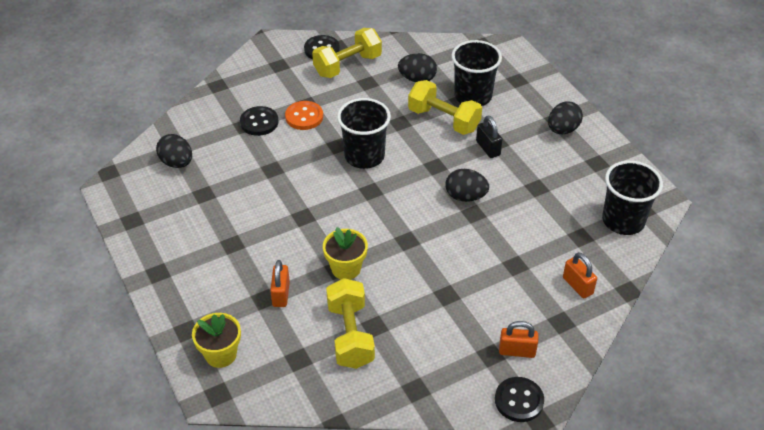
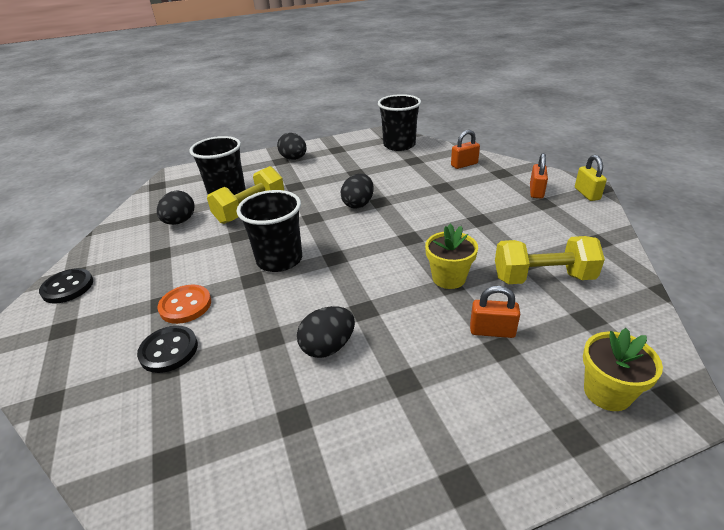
camera: 80 degrees left, 10 degrees down
black egg [156,134,192,168] -> black egg moved to [297,306,355,358]
yellow dumbbell [312,28,382,78] -> none
black padlock [476,116,502,158] -> none
black button [495,377,544,422] -> yellow padlock [575,155,607,201]

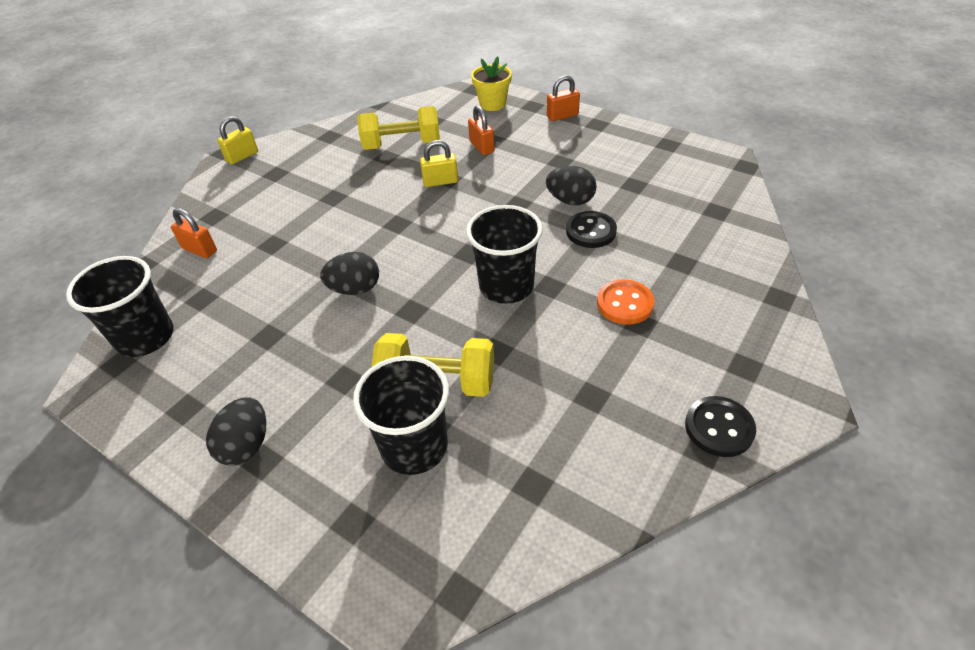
camera: 125 degrees left, 10 degrees up
black button [137,326,198,373] -> black button moved to [566,211,617,248]
black egg [157,190,194,225] -> none
yellow flower pot [425,224,478,289] -> yellow padlock [420,140,458,187]
yellow dumbbell [495,236,605,284] -> yellow dumbbell turned 60 degrees counterclockwise [357,106,440,150]
orange padlock [530,153,548,198] -> orange padlock moved to [547,75,580,121]

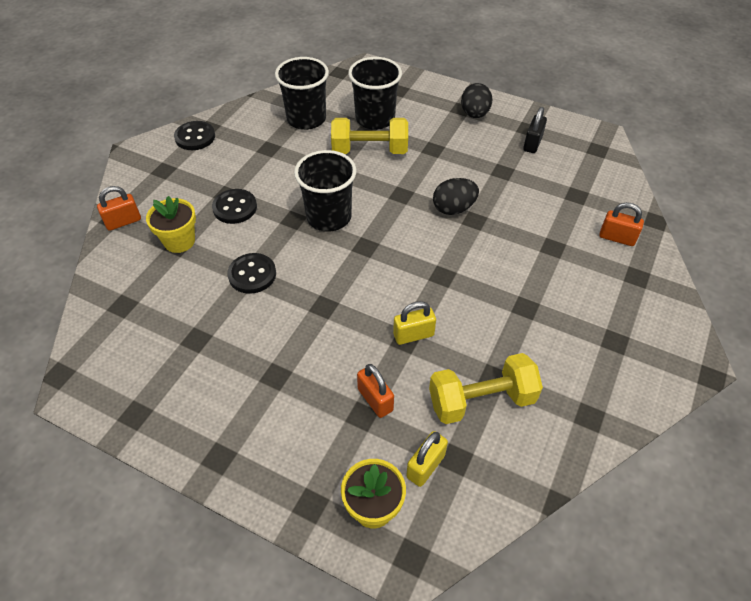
camera: 170 degrees right, 5 degrees up
black cup [66,256,174,357] -> black cup moved to [275,57,329,130]
yellow padlock [217,116,258,165] -> yellow padlock moved to [406,431,448,487]
black egg [546,166,597,205] -> none
orange padlock [547,75,580,121] -> orange padlock moved to [97,186,141,231]
orange button [597,279,655,325] -> black button [212,189,257,224]
none -> yellow flower pot [146,196,196,253]
none -> black padlock [523,107,547,153]

